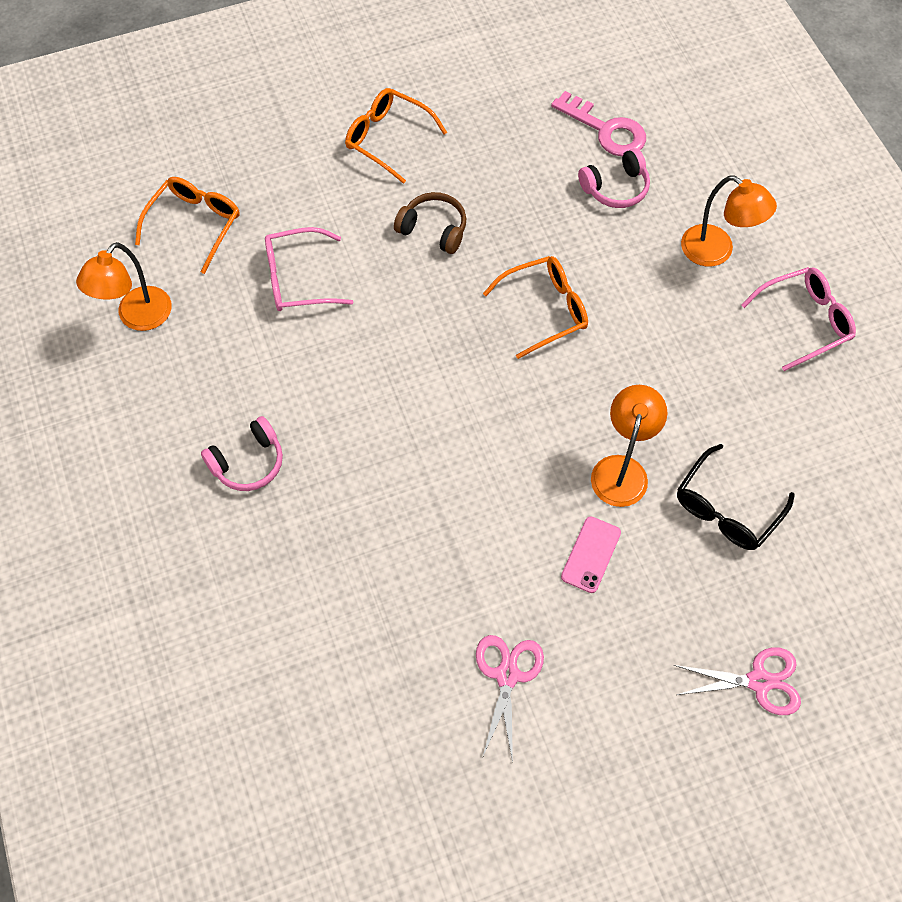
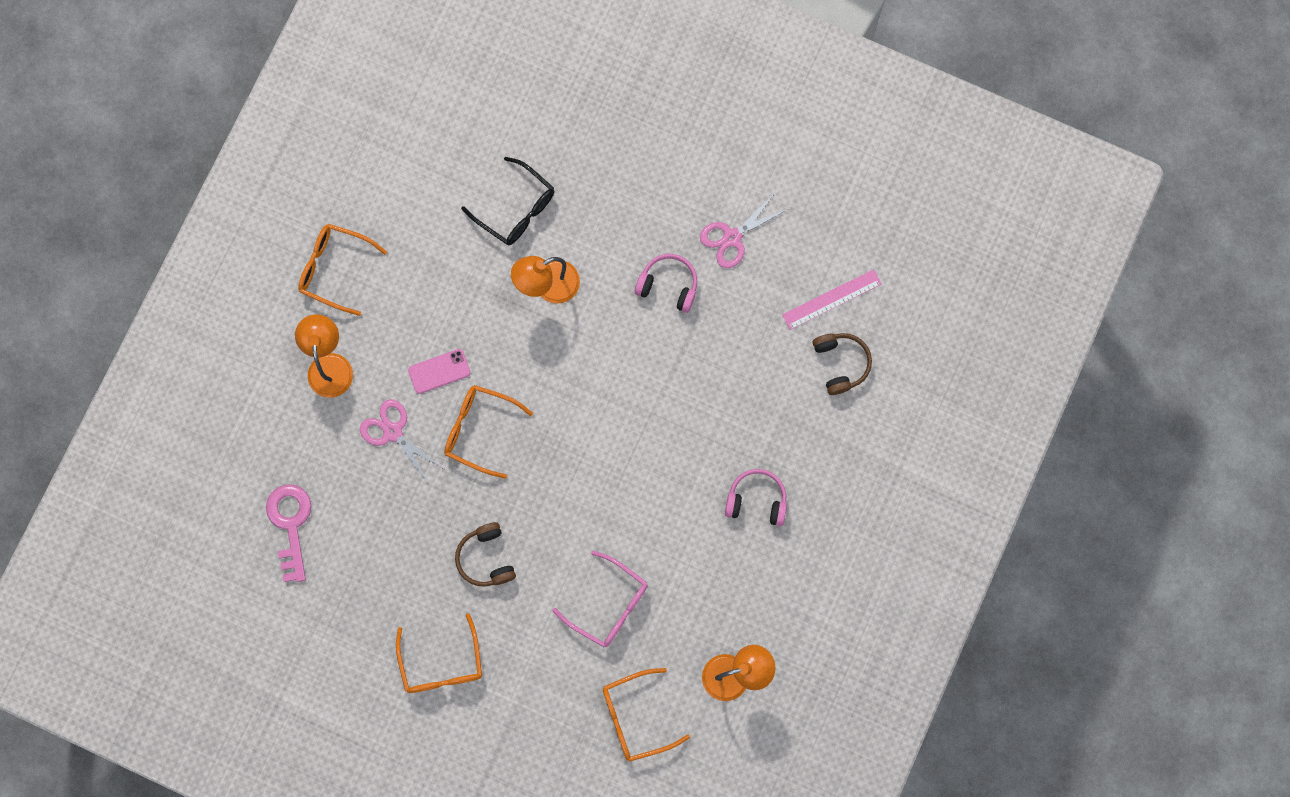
camera: 135 degrees left, 15 degrees up
pink phone [561,516,621,593] -> pink phone moved to [408,349,471,394]
pink headphones [578,148,650,208] -> pink headphones moved to [635,254,697,313]
pink scissors [674,647,801,715] -> pink scissors moved to [360,399,444,482]
black glasses [677,444,795,550] -> black glasses turned 45 degrees clockwise [461,157,554,245]
pink glasses [741,267,856,371] -> orange glasses [298,224,387,316]
none -> pink ruler [782,269,882,330]
none -> brown headphones [812,333,872,395]

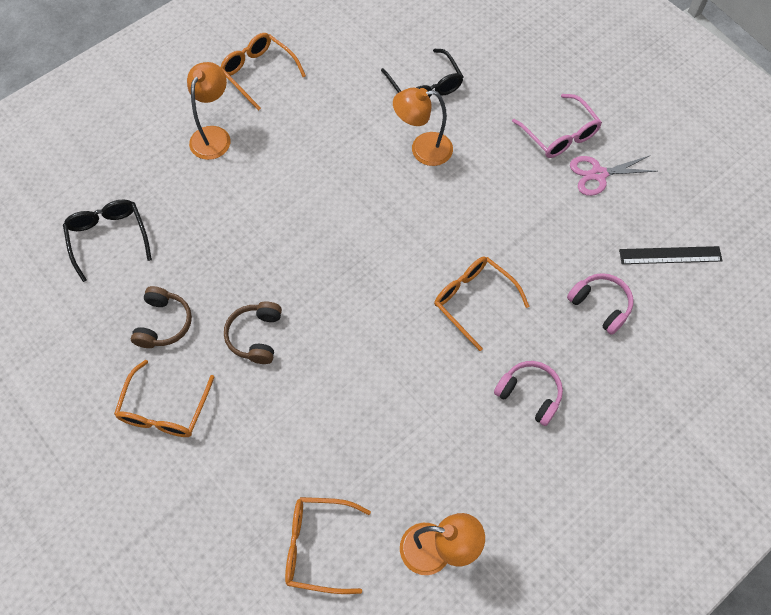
camera: 25 degrees right, 15 degrees down
pink key [266,485,312,582] -> black glasses [63,200,152,282]
pink scissors [360,399,444,482] -> none
pink phone [408,349,471,394] -> none
orange glasses [444,385,533,479] -> orange glasses moved to [434,256,530,351]
pink glasses [553,551,648,647] -> pink glasses moved to [512,94,602,158]
pink headphones [635,254,697,313] -> pink headphones moved to [567,273,633,335]
pink ruler [782,269,882,330] -> black ruler [619,246,723,264]
brown headphones [812,333,872,395] -> brown headphones moved to [131,286,192,348]

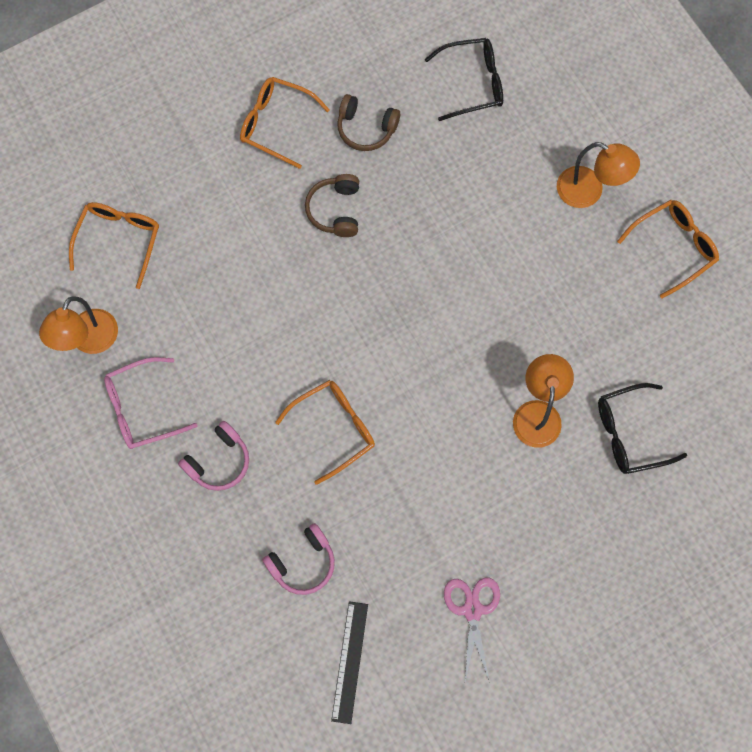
camera: 100 degrees right, 10 degrees up
brown headphones [224,301,282,364] -> brown headphones turned 105 degrees counterclockwise [305,174,359,237]
pink glasses [512,94,602,158] -> pink glasses moved to [104,357,198,449]

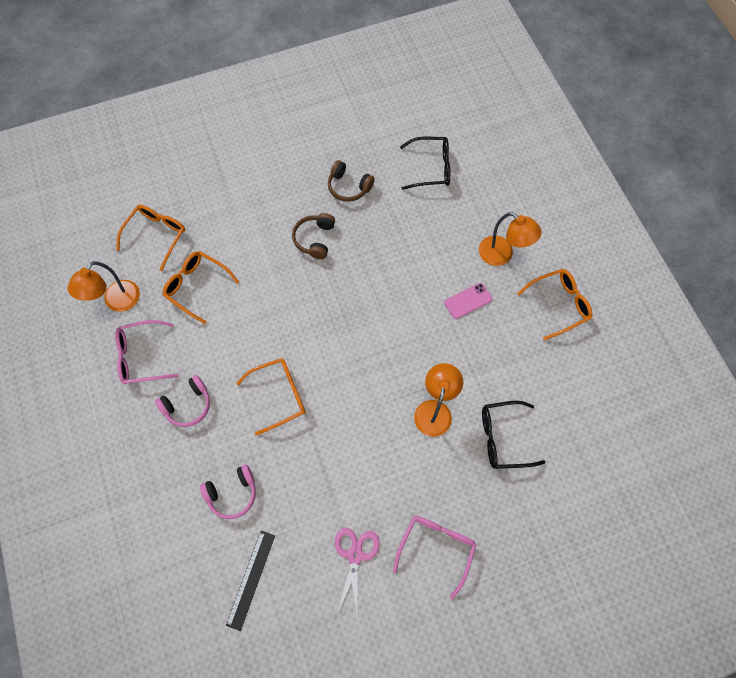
camera: 10 degrees right, 5 degrees down
orange glasses [240,77,330,169] -> orange glasses moved to [163,251,239,324]
none -> pink glasses [393,516,477,599]
none -> pink phone [444,283,492,319]

